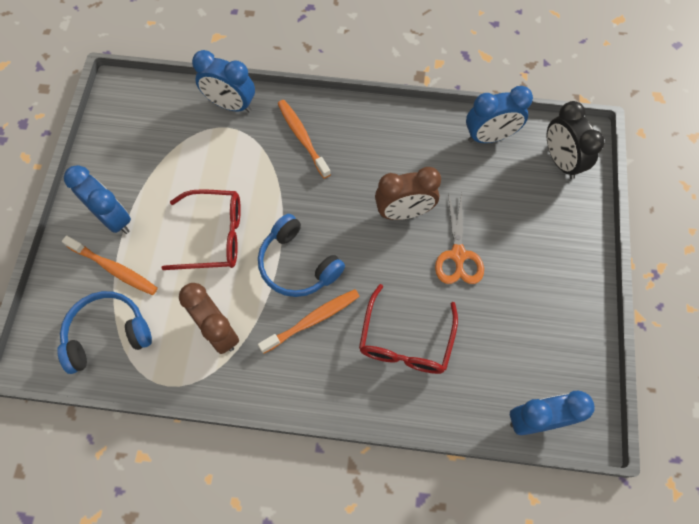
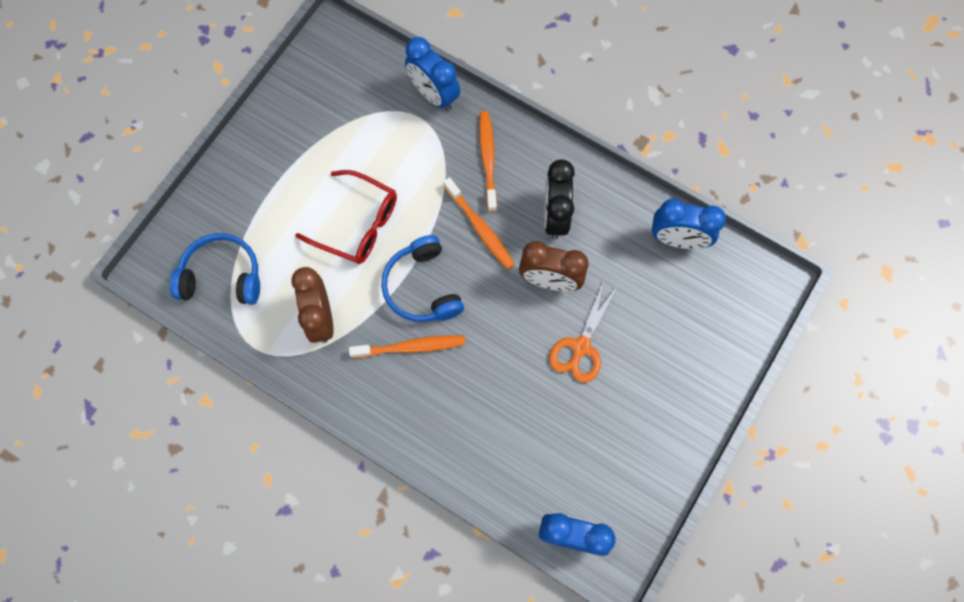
camera: 25 degrees right, 5 degrees up
orange toothbrush [62,235,158,295] -> orange toothbrush moved to [443,177,515,269]
blue clock [64,165,131,234] -> none
red glasses [359,284,458,374] -> none
black clock [547,101,604,179] -> black clock moved to [544,160,575,239]

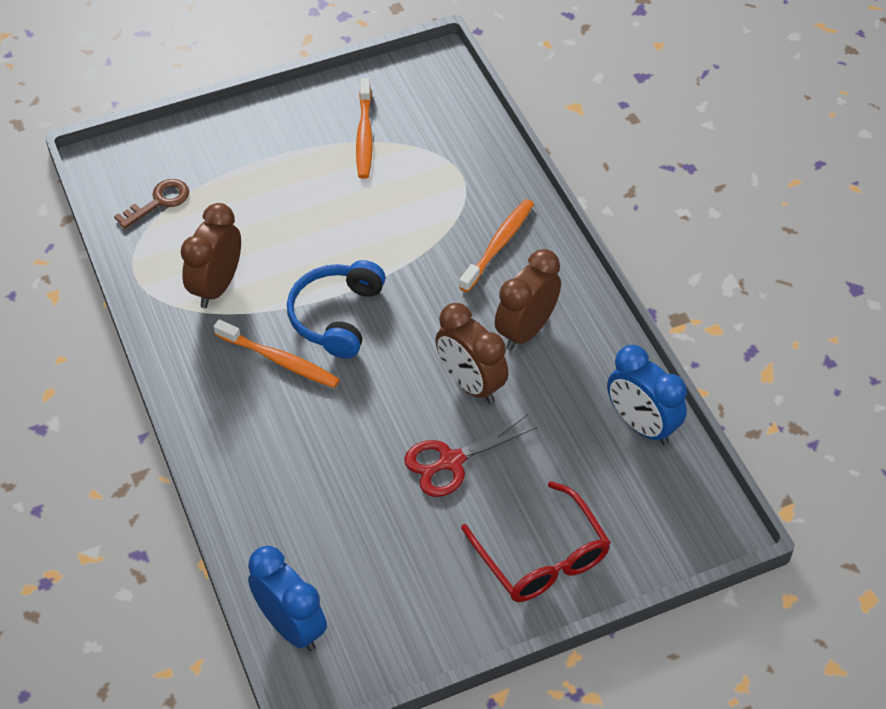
camera: 35 degrees right, 20 degrees down
blue headphones [170,233,260,305] -> brown key [114,179,189,229]
red glasses [295,170,397,264] -> red glasses moved to [461,481,611,602]
blue clock [405,37,460,111] -> none
orange toothbrush [443,177,515,269] -> orange toothbrush moved to [356,78,373,179]
black clock [544,160,575,239] -> brown clock [495,249,561,350]
orange scissors [549,281,616,383] -> red scissors [404,414,538,497]

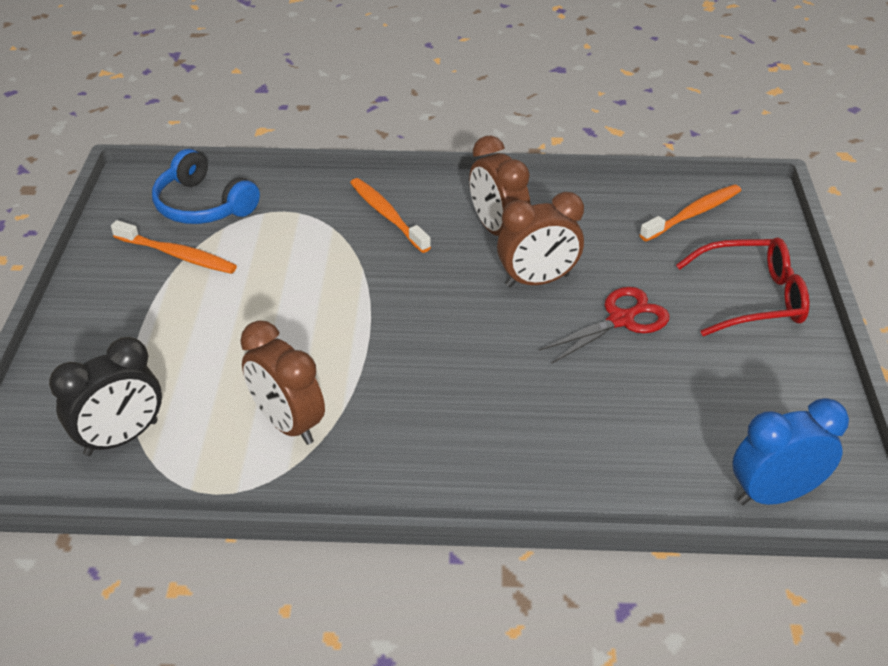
camera: 65 degrees left, 10 degrees down
brown key [114,179,189,229] -> black clock [49,337,162,456]
orange toothbrush [214,319,340,388] -> orange toothbrush moved to [640,184,741,242]
blue headphones [287,260,385,359] -> blue headphones moved to [152,149,260,224]
red scissors [404,414,538,497] -> red scissors turned 120 degrees counterclockwise [539,287,670,364]
blue clock [607,345,687,445] -> none

